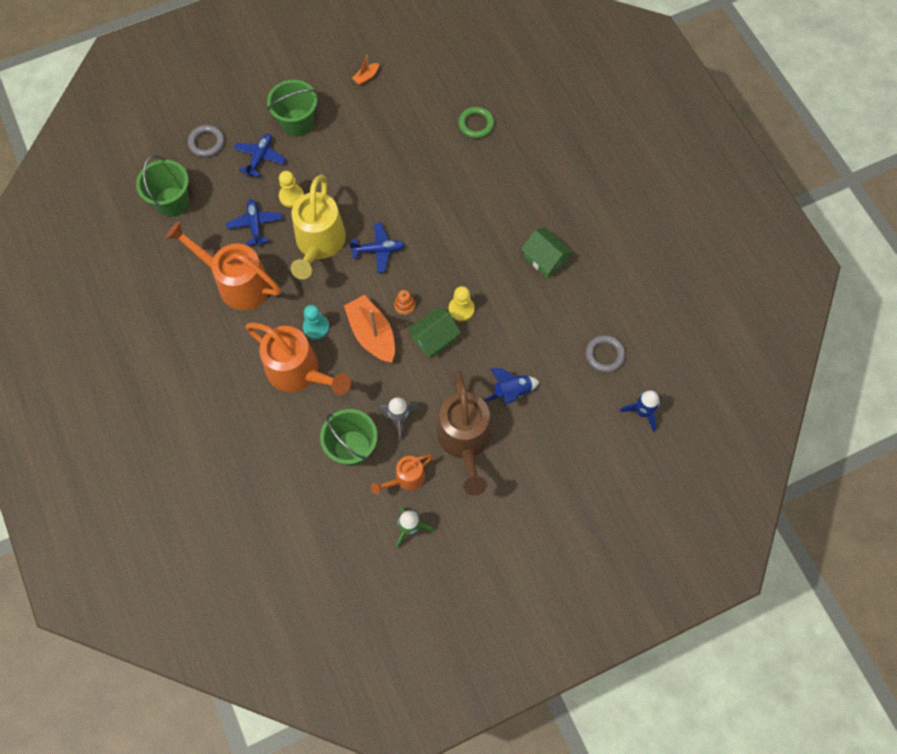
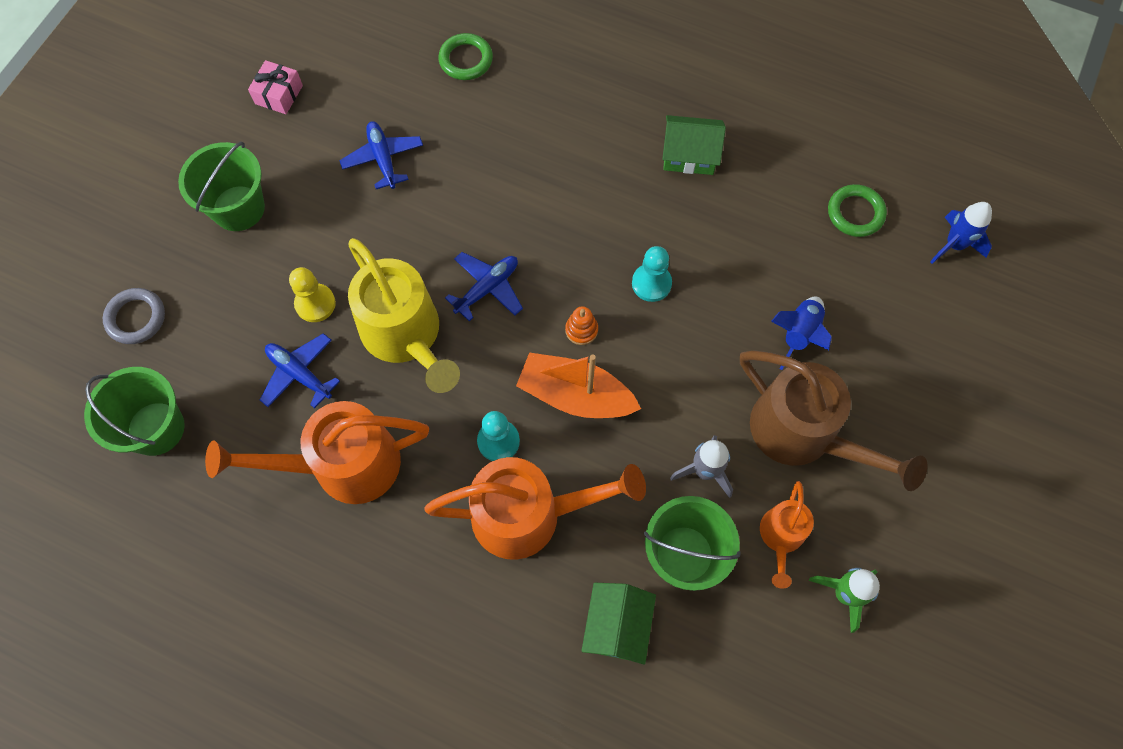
camera: 40 degrees left, 0 degrees up
blue plane [234,134,286,177] -> blue plane moved to [339,121,423,189]
orange boat [352,55,379,85] -> pink gift [248,60,303,114]
green house [407,307,461,359] -> green house moved to [581,583,656,665]
yellow pawn [449,286,475,321] -> turquoise pawn [632,246,672,302]
grey ring [585,335,625,373] -> green ring [828,184,887,237]

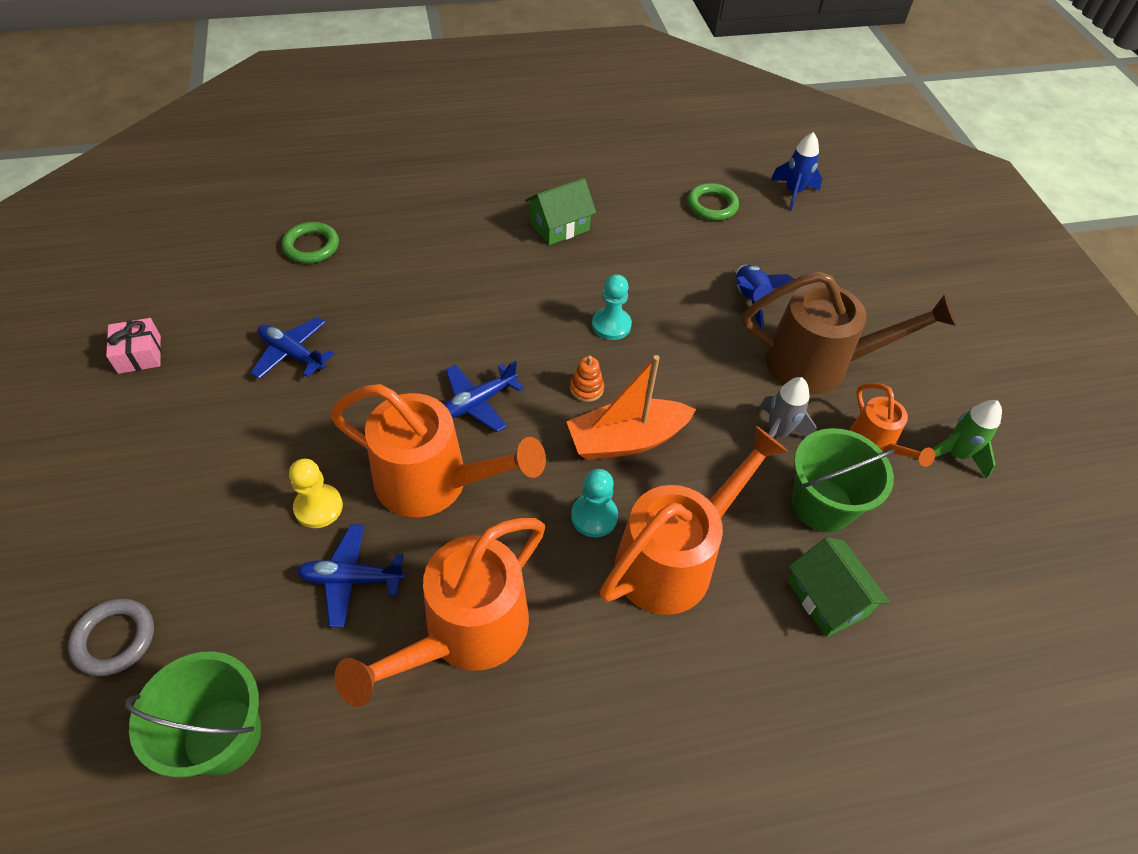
camera: 40 degrees left, 15 degrees down
green bucket [178,142,265,231] -> none
yellow watering can [348,238,460,393] -> orange watering can [330,384,546,517]
blue plane [445,252,523,321] -> blue plane turned 135 degrees counterclockwise [444,361,524,432]

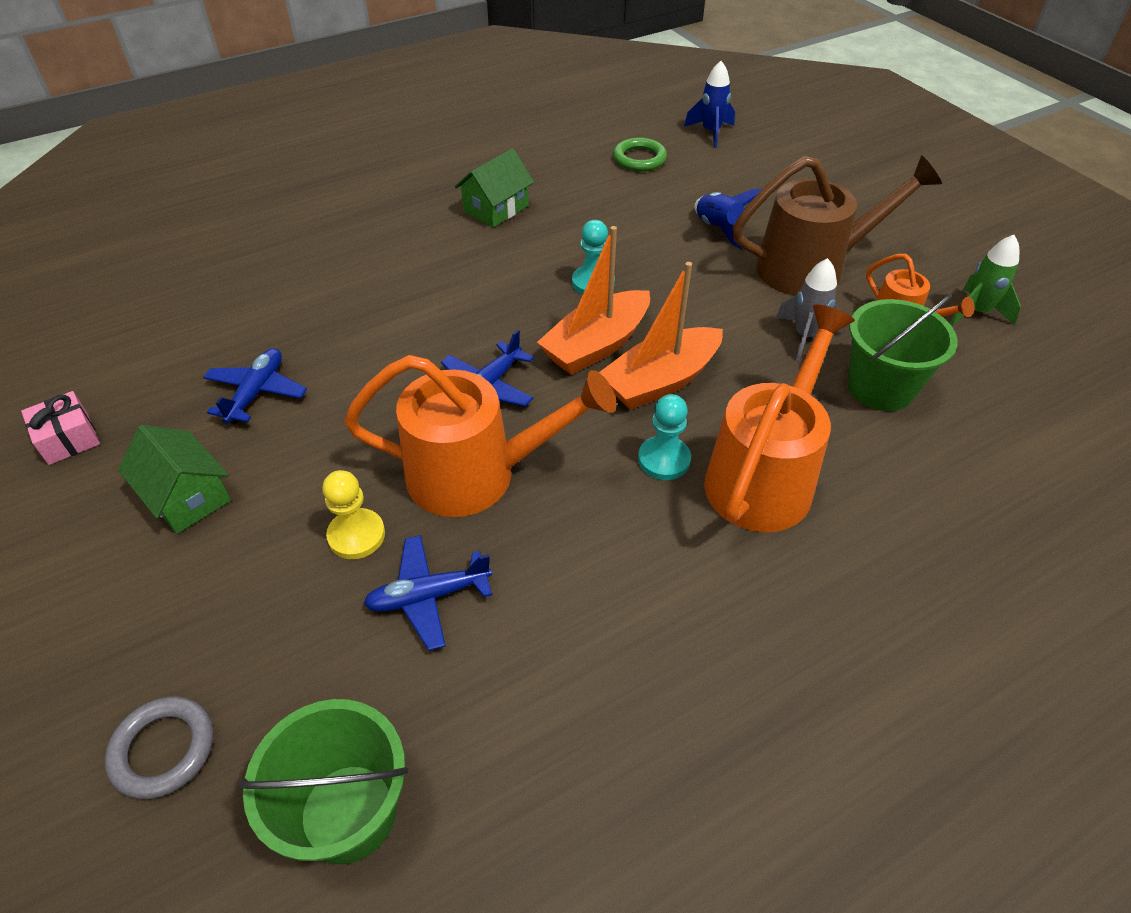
camera: 15 degrees left, 5 degrees down
blue plane [251,317,334,379] -> blue plane turned 90 degrees clockwise [203,348,307,424]
green ring [282,222,339,264] -> none
orange watering can [335,518,545,707] -> none
orange stacking toy [570,355,604,402] -> orange boat [537,226,650,375]
green house [788,537,890,637] -> green house moved to [118,425,231,534]

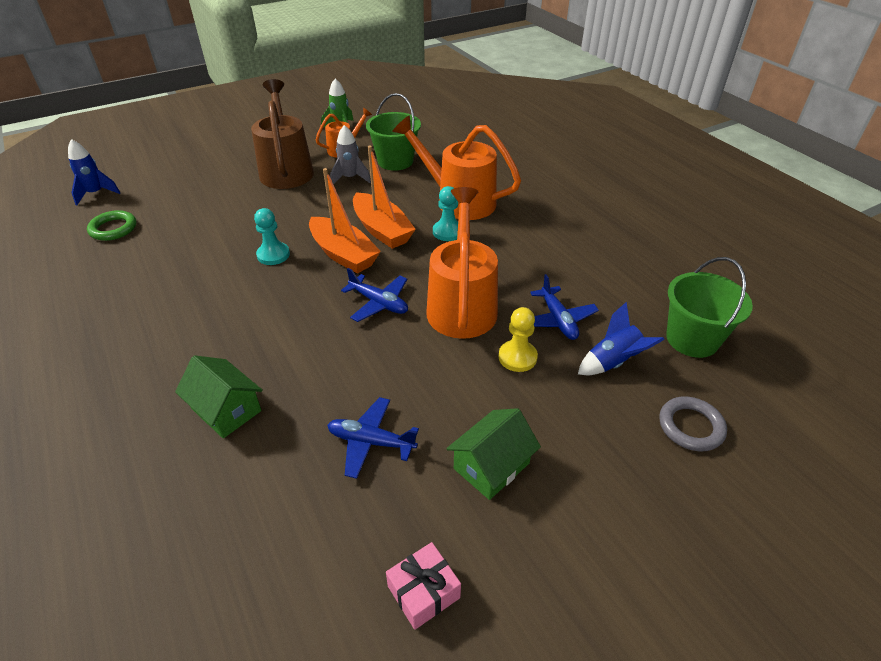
camera: 90 degrees left, 5 degrees down
green house [455,148,534,227] -> green house moved to [175,355,263,438]
blue rocket [694,189,762,250] -> blue rocket moved to [578,302,665,375]

